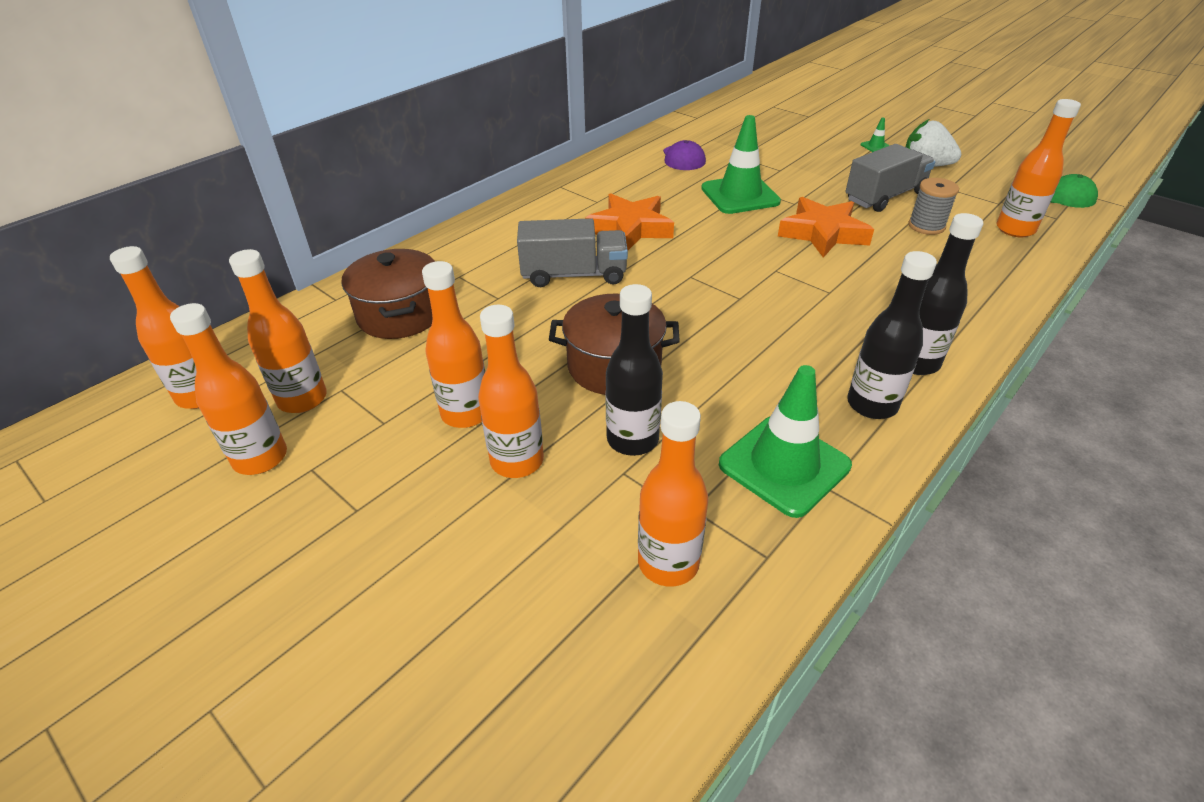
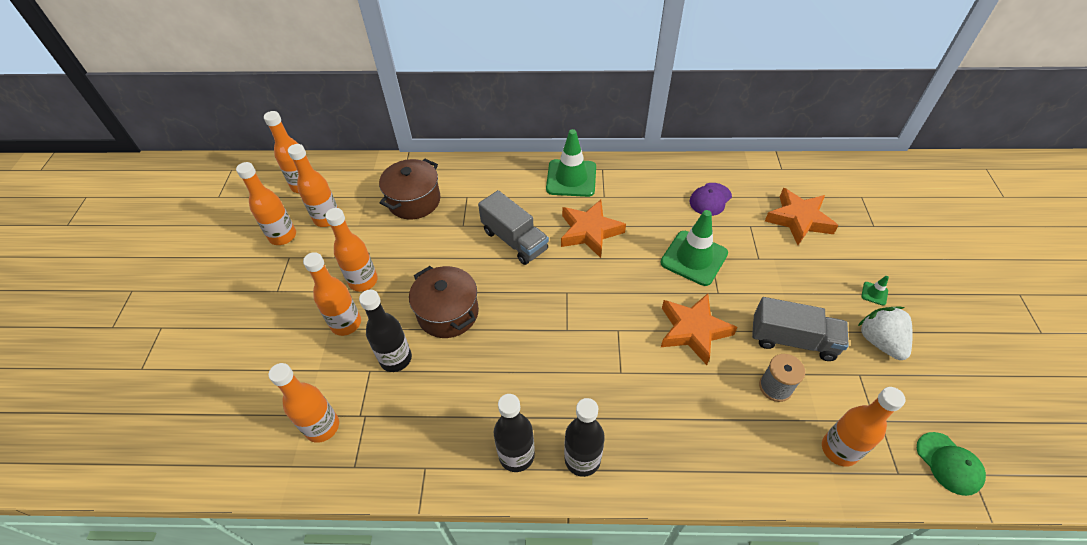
camera: 50 degrees right, 10 degrees up
green traffic cone [719,365,852,518] -> green traffic cone moved to [546,129,596,197]
none -> orange star [765,188,839,245]

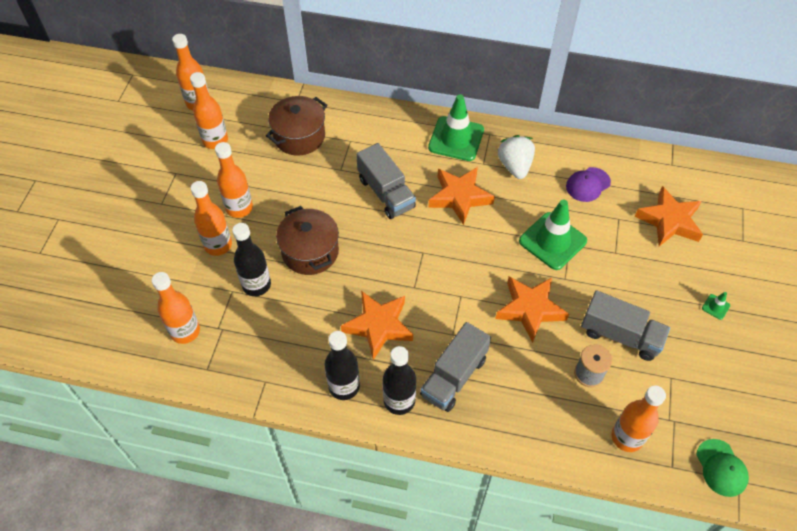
camera: 10 degrees right, 5 degrees up
orange bottle [236,162,296,245] -> none
white strawberry [858,306,913,360] -> white strawberry moved to [498,135,535,179]
none -> orange star [341,291,413,360]
none -> grey truck [420,322,491,412]

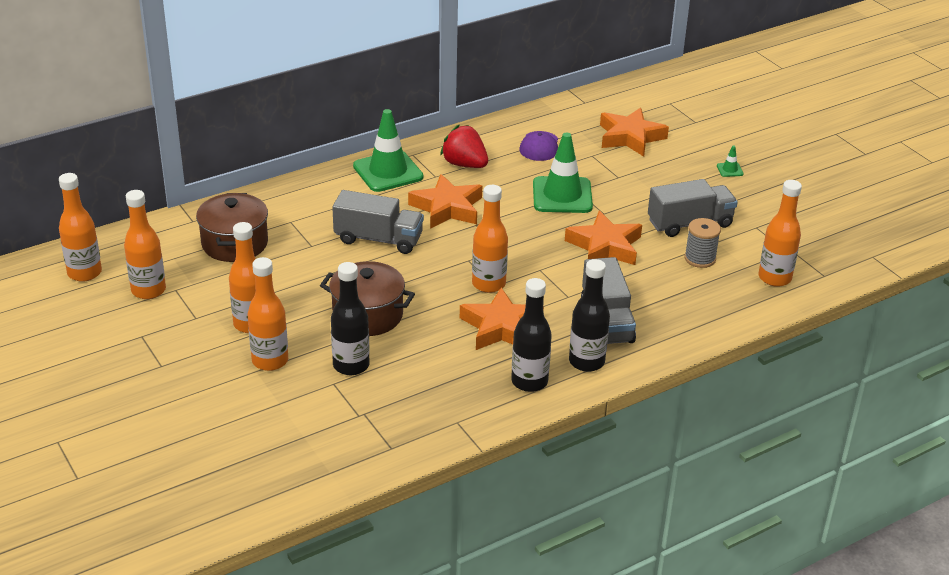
camera: 45 degrees left, 20 degrees down
orange bottle [152,272,200,344] -> orange bottle moved to [472,185,508,293]
white strawberry [498,135,535,179] -> red strawberry [440,125,488,168]
green cap [696,439,749,497] -> none

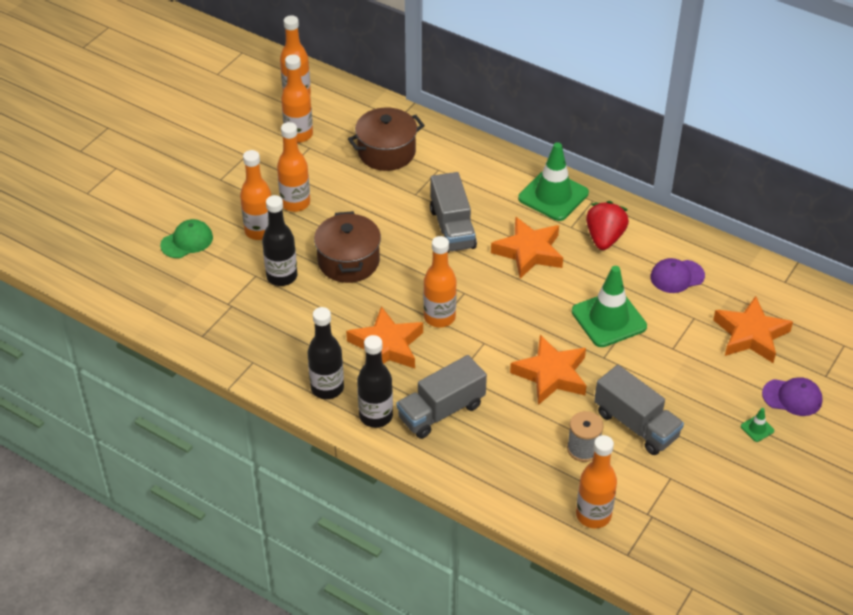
camera: 65 degrees right, 10 degrees up
none -> green cap [160,219,213,258]
none -> purple cap [762,377,823,416]

